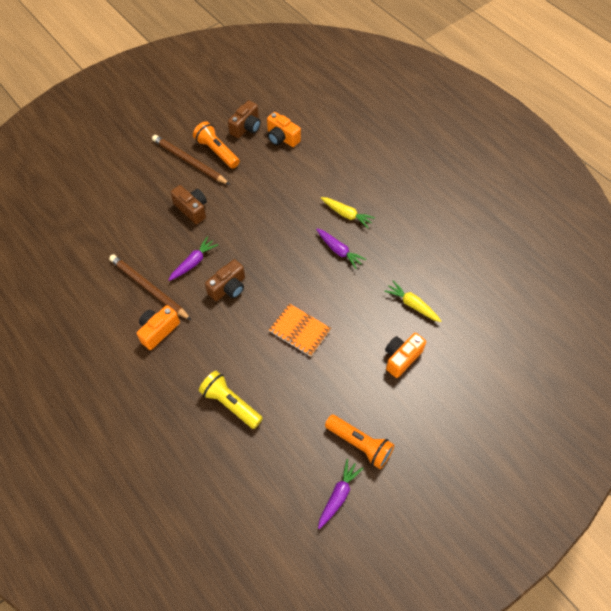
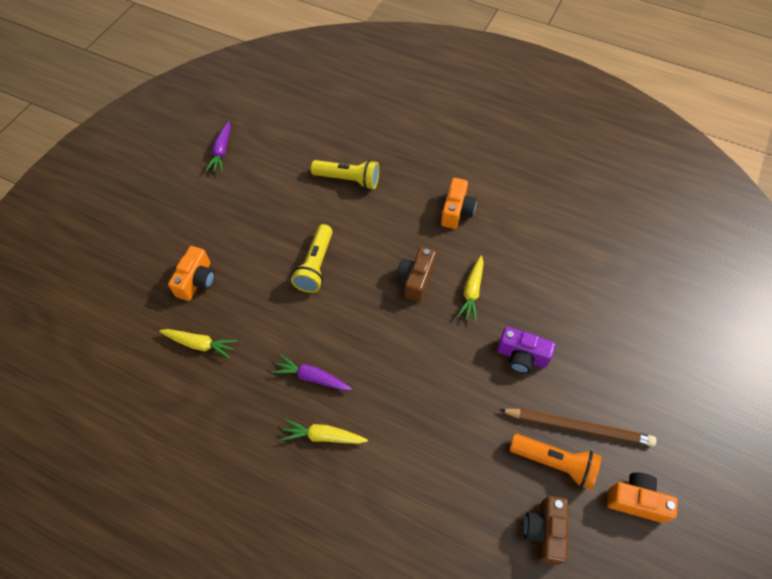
camera: 155 degrees right, 0 degrees up
brown pencil [109,254,191,320] -> none
purple carrot [169,237,218,281] -> yellow carrot [457,255,484,322]
brown camera [170,185,207,224] -> purple camera [497,327,556,374]
orange camera [267,112,301,147] -> orange camera moved to [607,473,678,523]
orange notebook [269,304,331,357] -> yellow flashlight [291,224,333,293]
orange flashlight [325,415,394,469] -> none

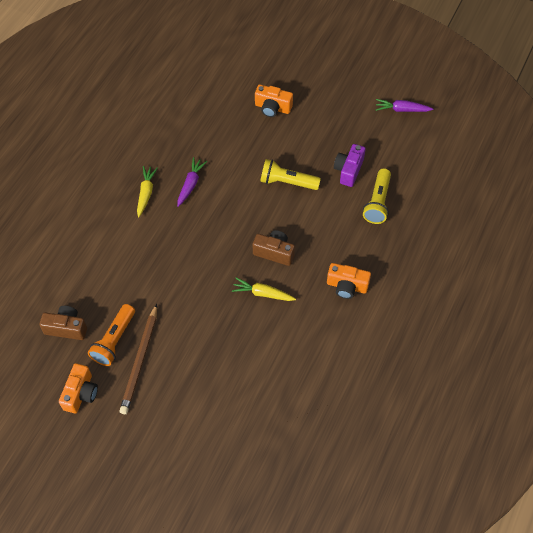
camera: 90 degrees right, 0 degrees up
yellow carrot [159,329,237,359] -> none
purple camera [497,327,556,374] -> purple camera moved to [334,144,366,187]

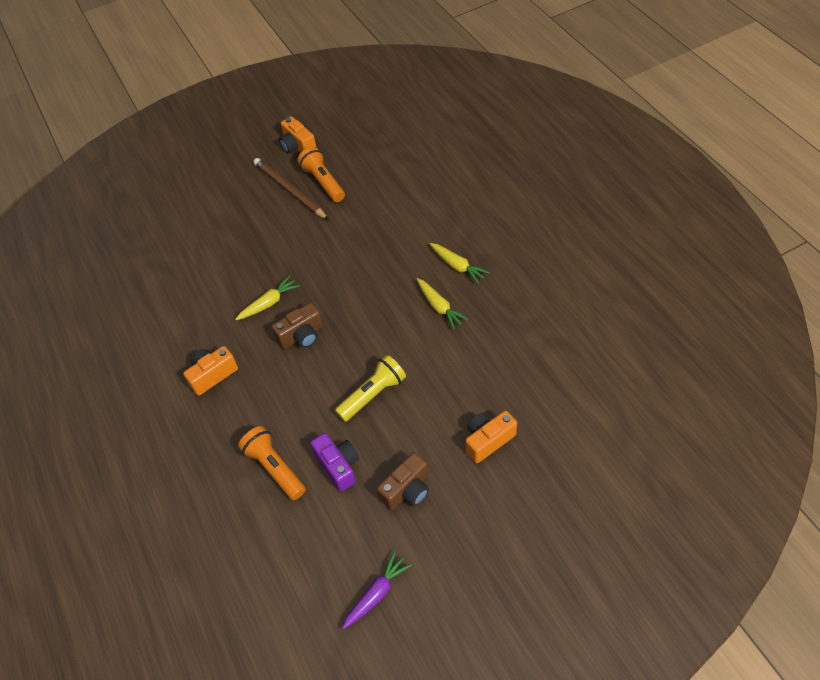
camera: 130 degrees right, 5 degrees down
brown camera [39,306,87,340] -> brown camera moved to [377,452,429,510]
purple carrot [177,157,207,207] -> yellow carrot [417,278,469,330]
yellow flashlight [363,168,391,224] -> orange flashlight [238,426,306,500]

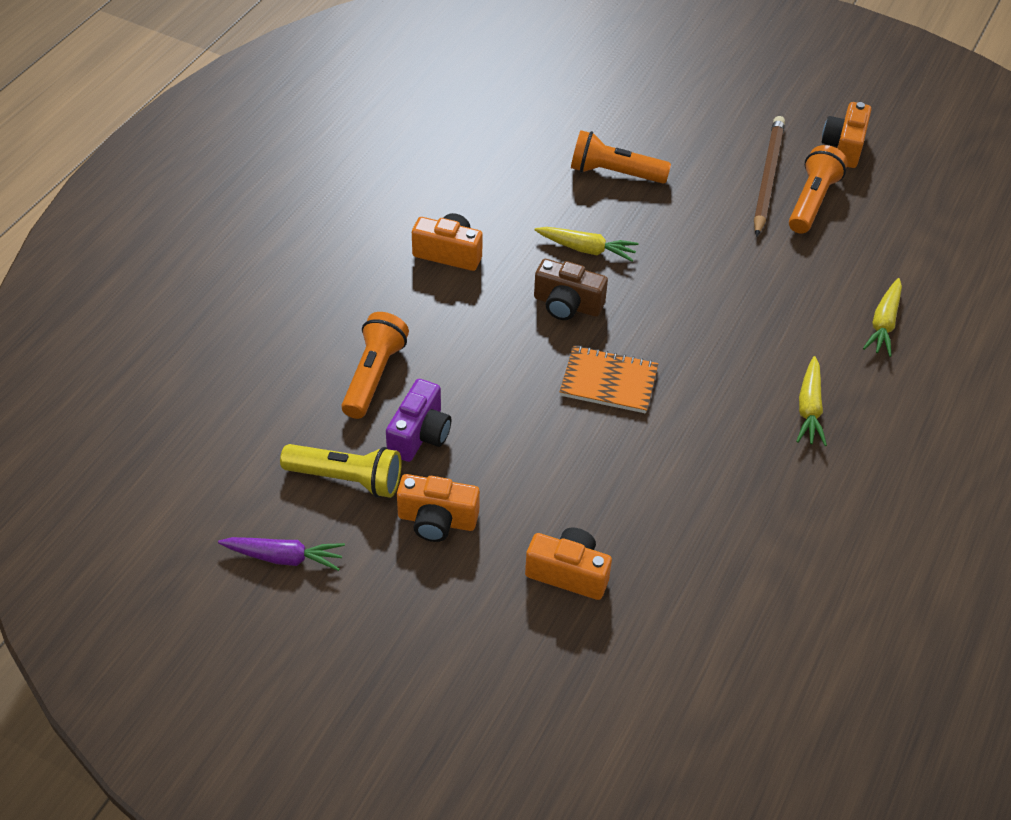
camera: 50 degrees right, 5 degrees down
yellow flashlight [335,355,406,422] -> yellow flashlight moved to [280,444,402,498]
brown camera [377,452,429,510] -> orange camera [397,474,480,542]
yellow carrot [417,278,469,330] -> yellow carrot moved to [863,278,902,357]
none -> orange notebook [560,346,658,413]
none -> orange flashlight [571,130,671,183]

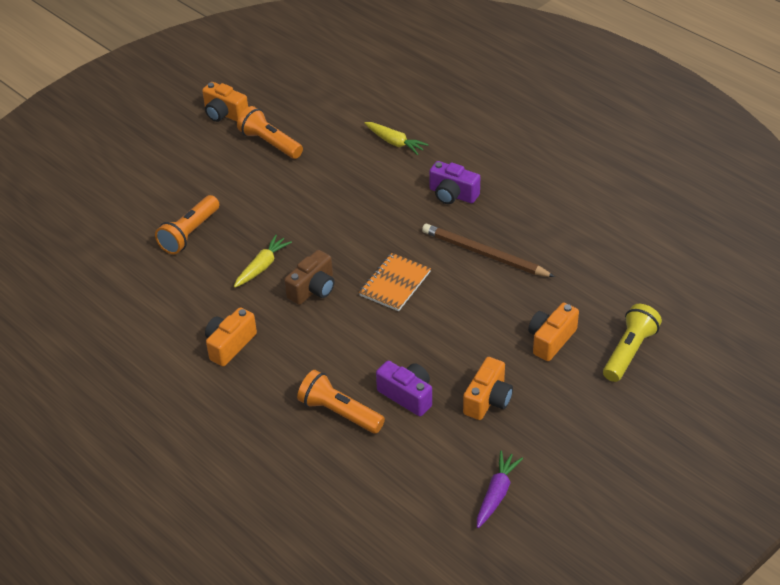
camera: 70 degrees left, 5 degrees down
yellow flashlight [280,444,402,498] -> yellow flashlight moved to [603,304,662,382]
brown pencil [754,116,785,237] -> brown pencil moved to [422,224,555,277]
yellow carrot [796,356,827,446] -> purple camera [429,161,480,204]

